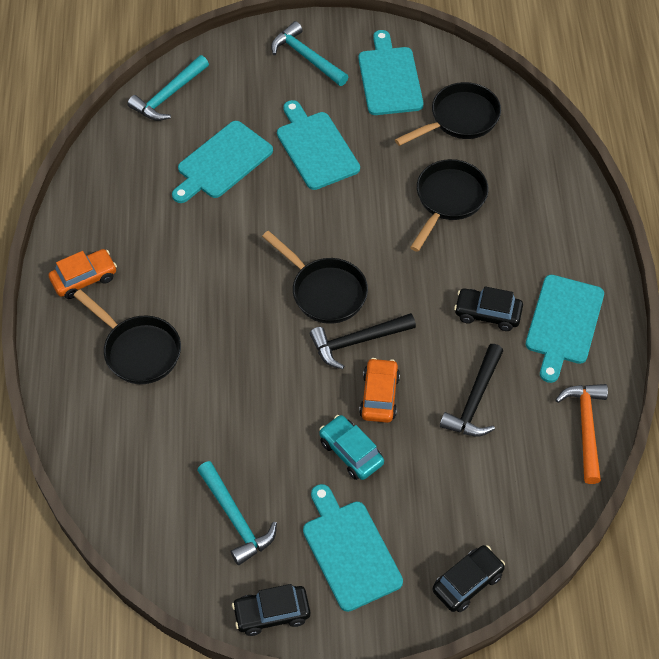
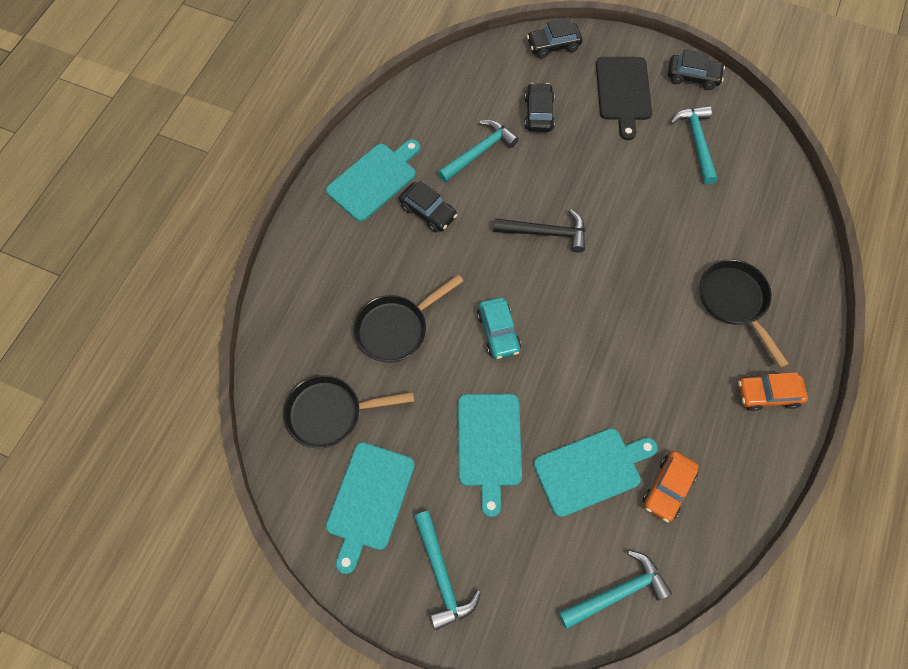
camera: 155 degrees left, 10 degrees up
black pan [262,231,368,324] -> none
turquoise cutting board [303,484,403,612] -> black cutting board [596,57,652,140]
turquoise car [319,415,384,480] -> turquoise car moved to [477,297,521,359]
orange car [359,358,400,423] -> orange car moved to [643,451,699,522]
black hammer [440,344,503,436] -> turquoise hammer [437,120,519,182]
orange hammer [555,384,608,484] -> none
none -> black car [524,83,555,132]

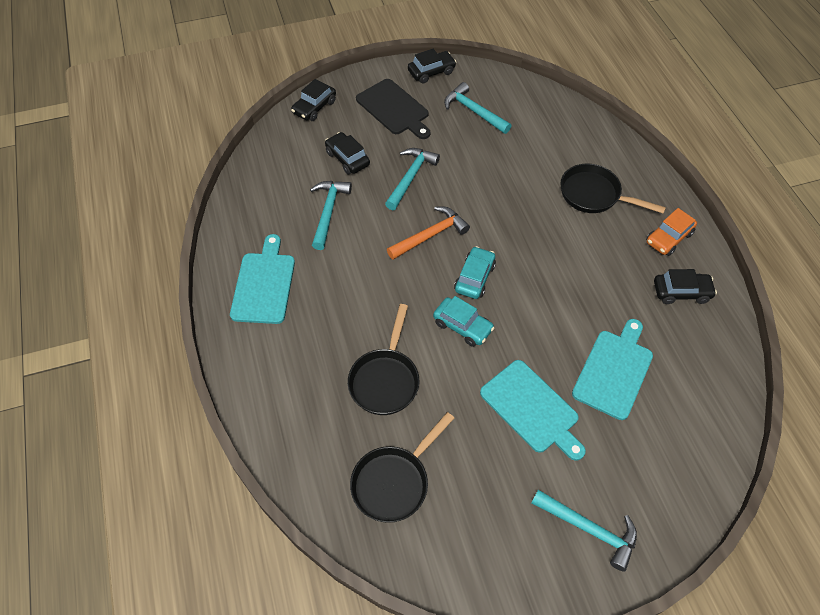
camera: 40 degrees left, 10 degrees down
turquoise cutting board [326,442,415,574] -> none
black car [399,181,457,233] -> black car moved to [654,269,717,304]
black hammer [493,210,585,253] -> orange hammer [387,206,470,260]
turquoise hammer [559,550,672,629] -> turquoise hammer moved to [385,148,440,210]
orange car [643,451,699,522] -> none
none -> turquoise car [454,246,496,299]

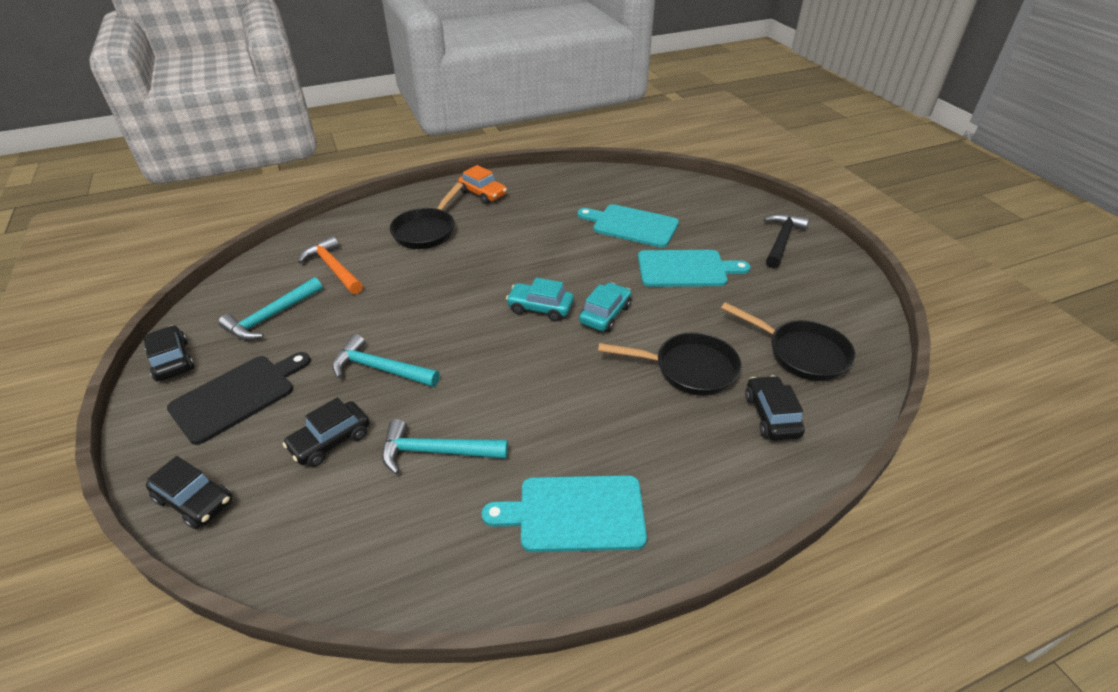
camera: 95 degrees left, 15 degrees down
orange hammer [387,206,470,260] -> orange hammer moved to [298,236,363,294]
turquoise cutting board [480,360,586,461] -> turquoise cutting board turned 45 degrees clockwise [638,250,751,287]
turquoise hammer [532,490,637,571] -> black hammer [764,214,809,268]
black car [654,269,717,304] -> black car moved to [745,375,805,441]

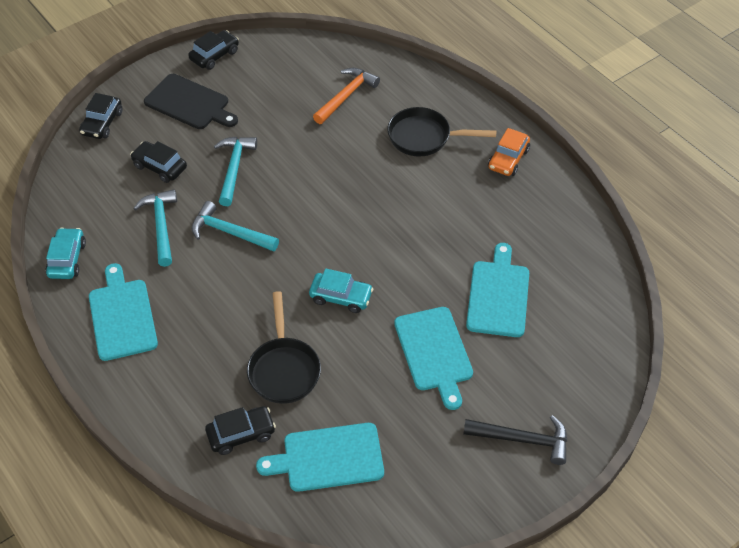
camera: 75 degrees right, 10 degrees up
turquoise hammer [218,277,323,341] -> turquoise hammer moved to [191,201,279,251]
turquoise car [506,278,574,321] -> turquoise car moved to [45,228,86,279]
black pan [721,302,856,381] -> turquoise cutting board [256,423,384,492]

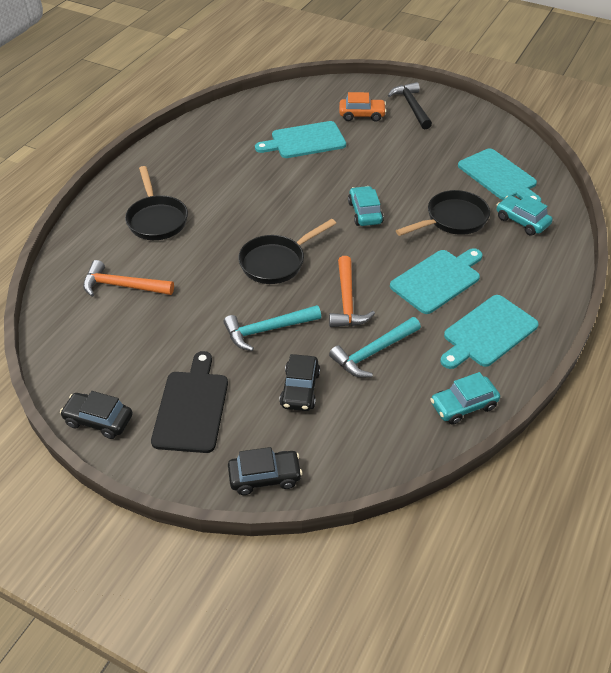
camera: 115 degrees left, 5 degrees down
turquoise hammer [191,201,279,251] -> orange hammer [329,256,375,327]
black car [205,406,276,455] -> turquoise car [497,195,553,236]
turquoise cutting board [394,307,473,410] -> turquoise cutting board moved to [390,248,483,314]
orange car [488,128,530,176] -> orange car moved to [339,92,387,122]
none -> black pan [238,219,336,284]

